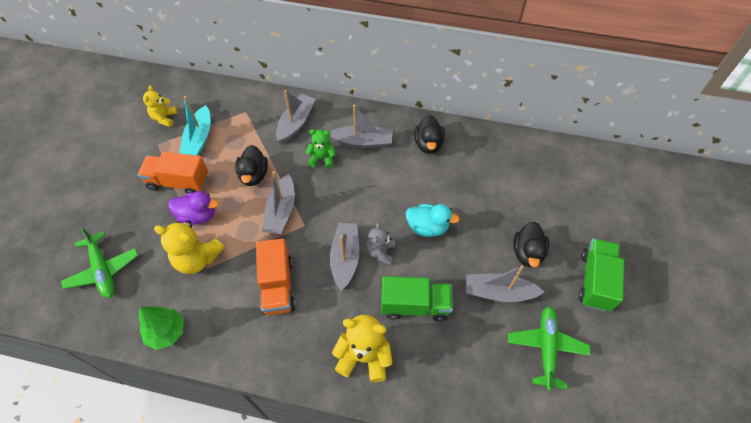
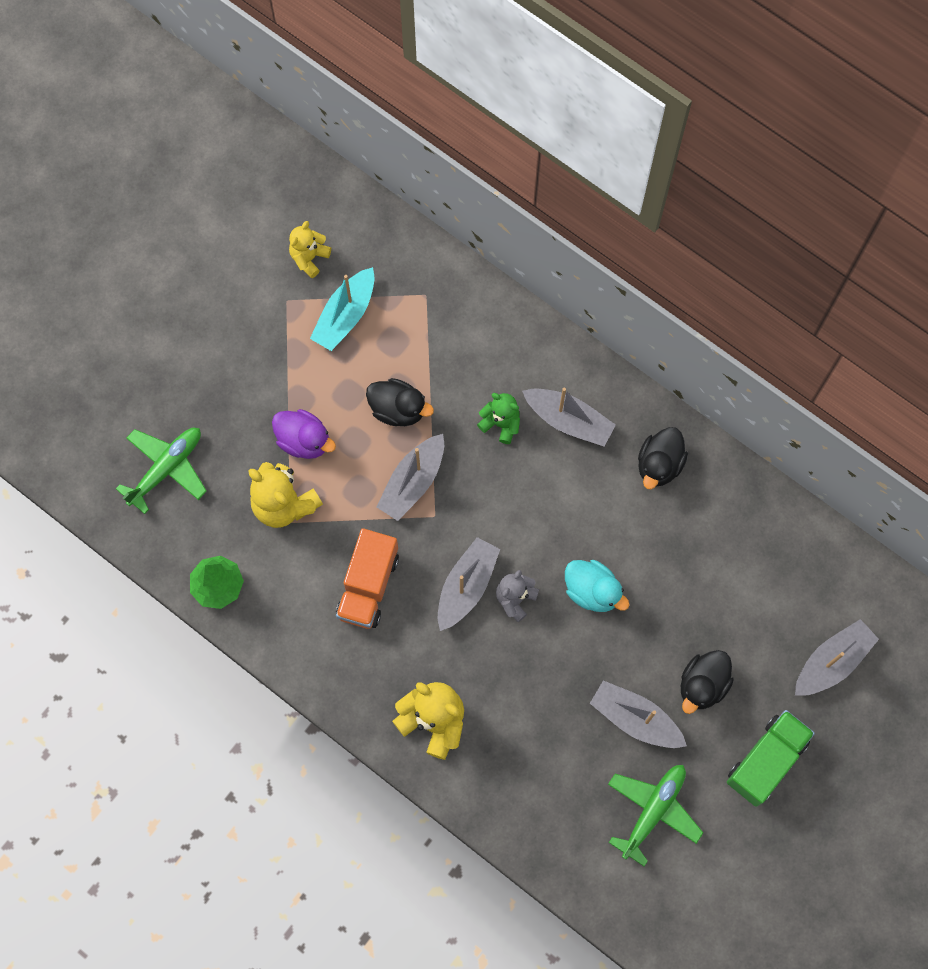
camera: 25 degrees right, 15 degrees up
green plane [61,227,138,298] -> green plane turned 135 degrees counterclockwise [116,428,207,514]
orange truck [138,152,208,193] -> none
black duck [235,145,268,186] -> black duck turned 90 degrees counterclockwise [366,378,434,426]
grey boat [276,90,315,144] -> grey boat moved to [795,619,879,696]
green truck [381,276,453,321] -> none

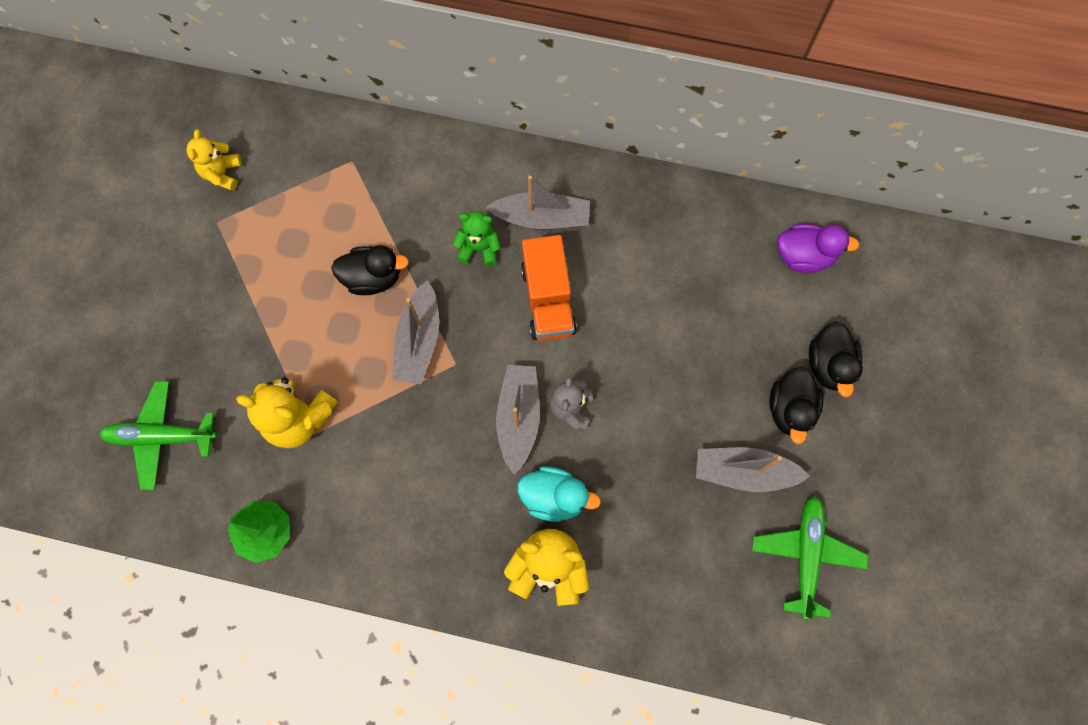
camera: 25 degrees left, 0 degrees up
green plane [116,428,207,514] -> green plane turned 105 degrees counterclockwise [99,381,217,490]
purple duck [272,409,336,459] -> purple duck moved to [777,224,859,273]
turquoise boat [310,267,375,351] -> none
orange truck [336,528,399,629] -> orange truck moved to [521,235,577,341]
turquoise duck [565,560,630,612] -> turquoise duck moved to [517,466,601,522]
black duck [638,427,688,489] -> black duck moved to [809,321,863,397]
green truck [727,710,815,807] -> none
grey boat [795,619,879,696] -> none

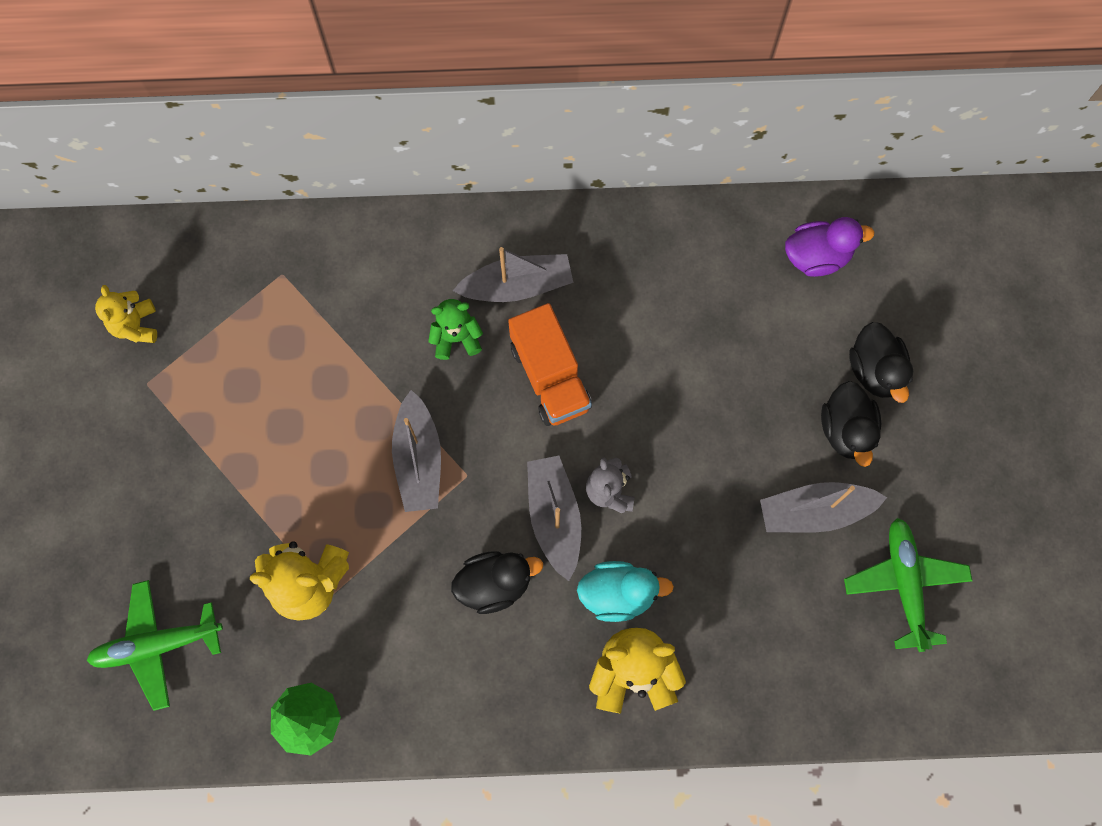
camera: 15 degrees left, 0 degrees up
black duck [331,245,409,295] -> black duck moved to [451,551,543,614]

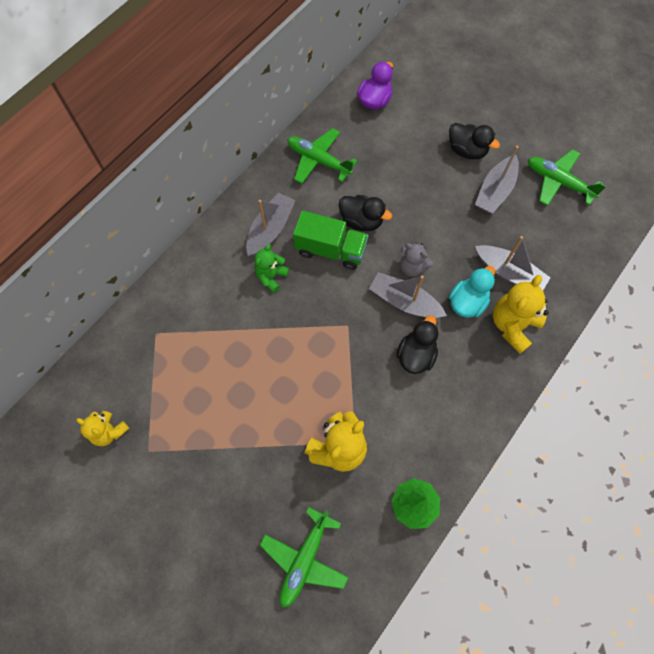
camera: 50 degrees left, 5 degrees down
grey boat [392,390,441,512] -> grey boat moved to [475,236,551,290]
orange truck [508,303,592,426] -> green truck [293,211,368,270]
black duck [849,322,913,403] -> black duck moved to [339,195,392,231]
none -> green plane [287,128,357,184]

